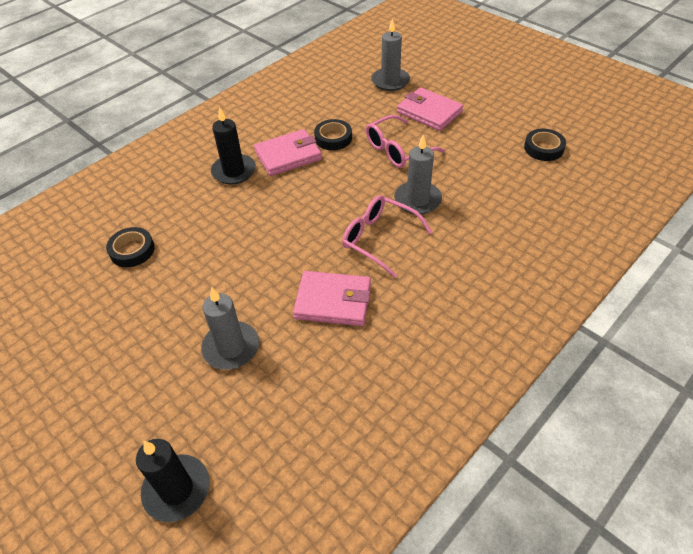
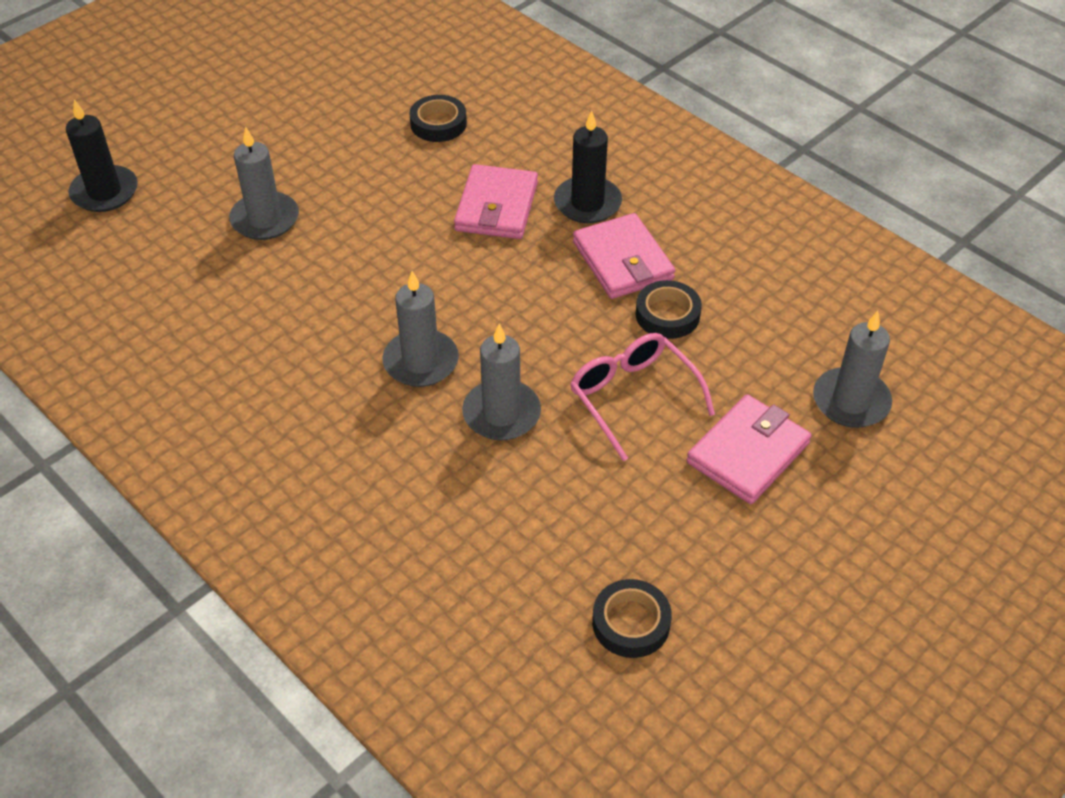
camera: 90 degrees right, 0 degrees up
pink wallet [293,271,371,326] -> pink wallet moved to [454,164,538,239]
pink glasses [342,195,433,278] -> grey candle [382,271,459,387]

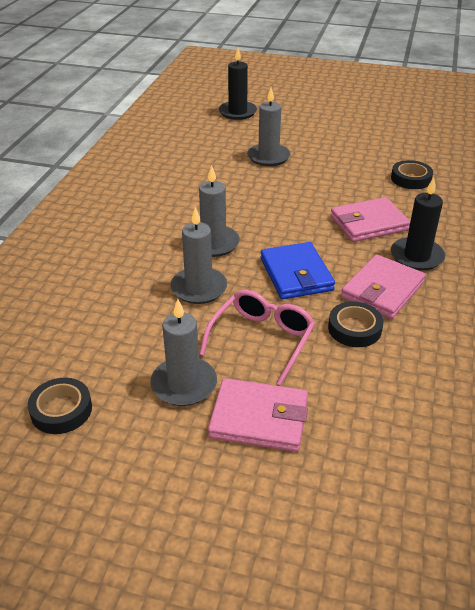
camera: 60 degrees right, 10 degrees down
grey candle [813,311,892,428] -> grey candle moved to [150,299,217,406]
none -> blue wallet [260,242,335,299]

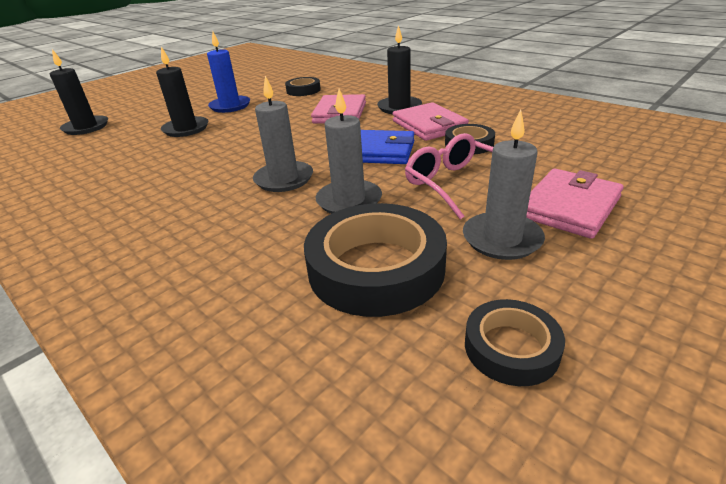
camera: 60 degrees left, 5 degrees down
grey candle [247,87,291,166] -> black candle [156,47,208,137]
none -> blue candle [207,31,250,113]
none -> black tape [304,203,447,317]

